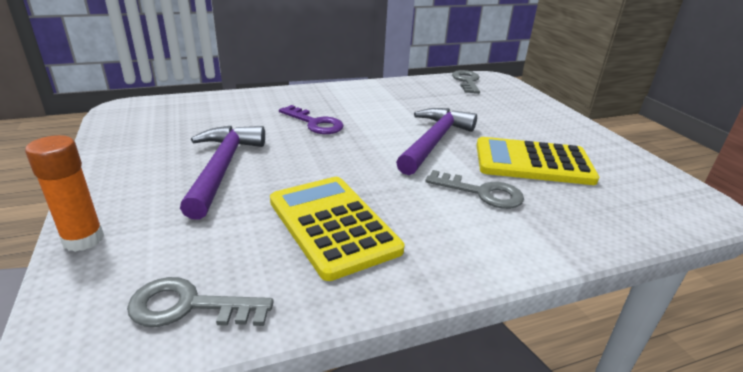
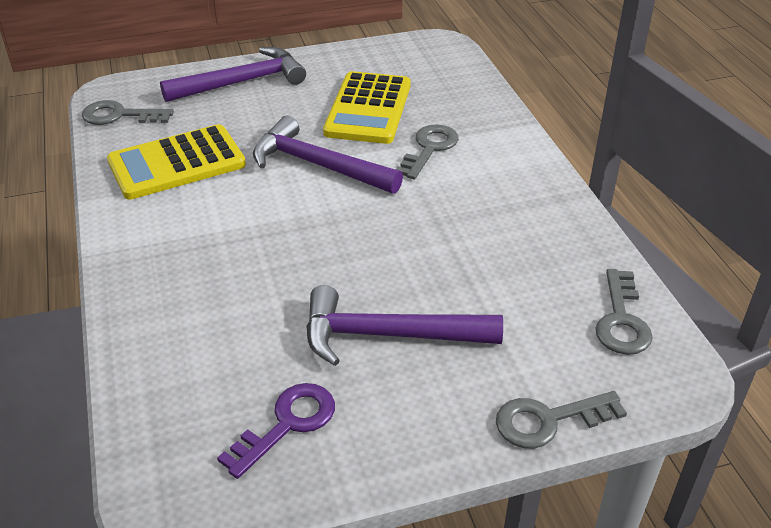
camera: 85 degrees left, 10 degrees up
orange glue stick [25,135,104,252] -> grey key [496,391,627,448]
yellow calculator [270,177,404,281] -> yellow calculator moved to [107,124,246,199]
purple key [279,105,344,134] -> purple key moved to [217,383,335,479]
none -> purple hammer [160,47,306,102]

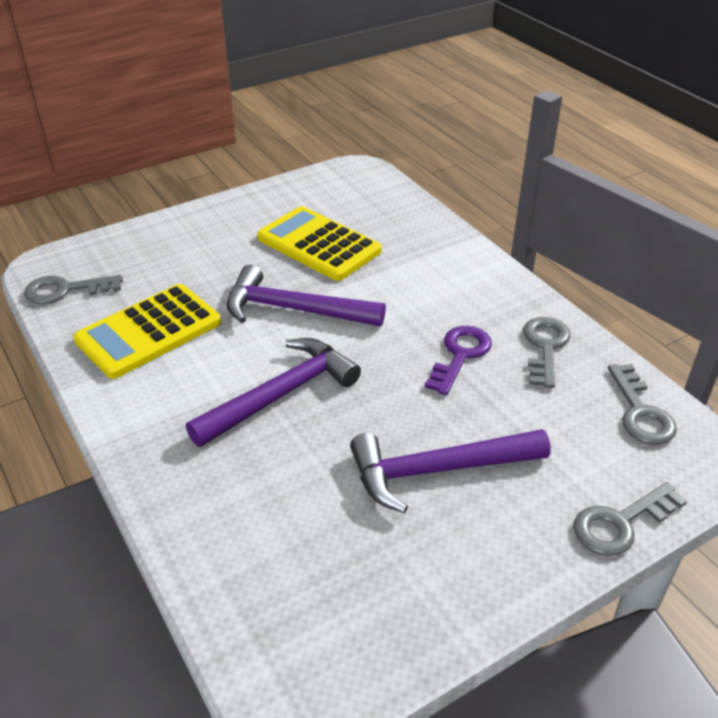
camera: 15 degrees left, 0 degrees up
purple hammer [160,47,306,102] -> purple hammer moved to [186,338,361,447]
purple key [217,383,335,479] -> purple key moved to [425,326,492,395]
yellow calculator [323,71,411,144] -> yellow calculator turned 135 degrees clockwise [257,206,382,281]
grey key [396,124,459,179] -> grey key moved to [523,317,571,388]

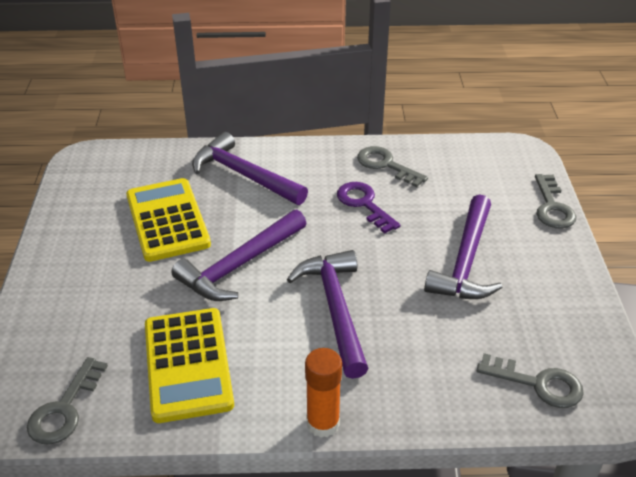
camera: 60 degrees left, 0 degrees up
yellow calculator [257,206,382,281] -> yellow calculator turned 90 degrees clockwise [126,178,211,262]
grey key [608,364,677,445] -> grey key moved to [477,353,584,408]
none -> purple hammer [192,132,308,205]
none -> orange glue stick [305,348,342,438]

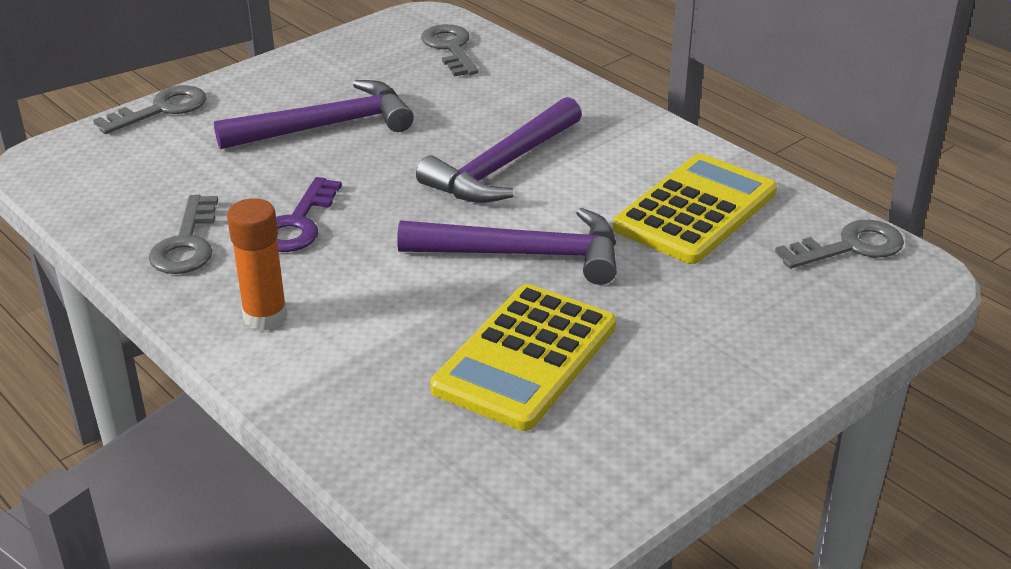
camera: 130 degrees left, 5 degrees down
purple hammer [192,132,308,205] -> none
orange glue stick [305,348,342,438] -> orange glue stick moved to [227,198,287,330]

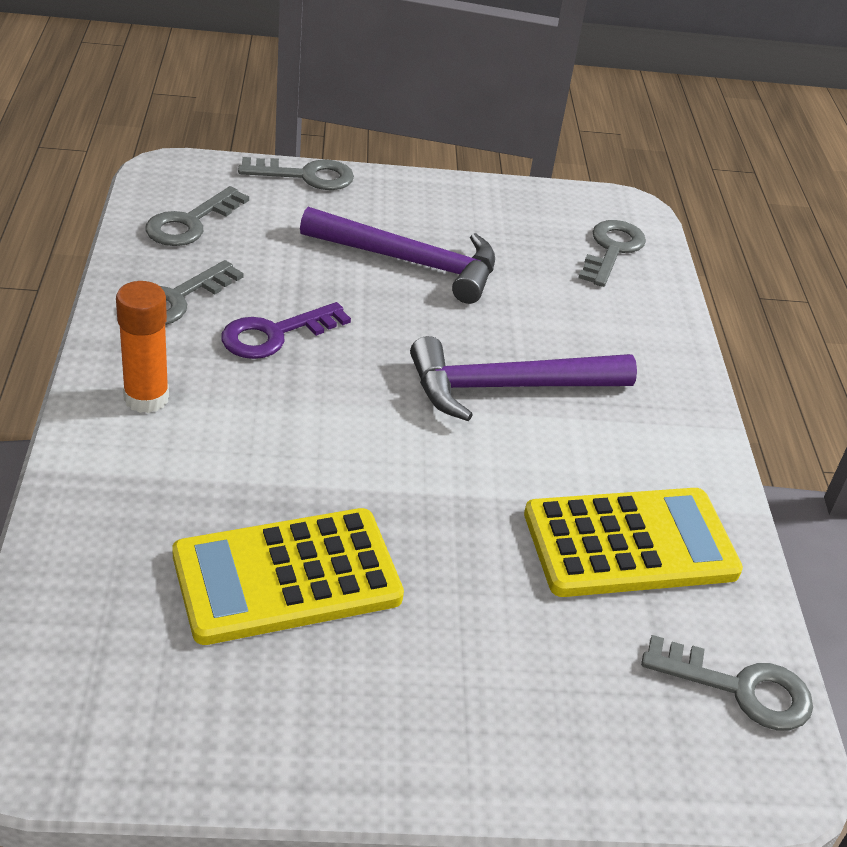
camera: 35 degrees right, 5 degrees up
purple hammer [397,208,617,285] -> none
none -> grey key [145,186,249,246]

